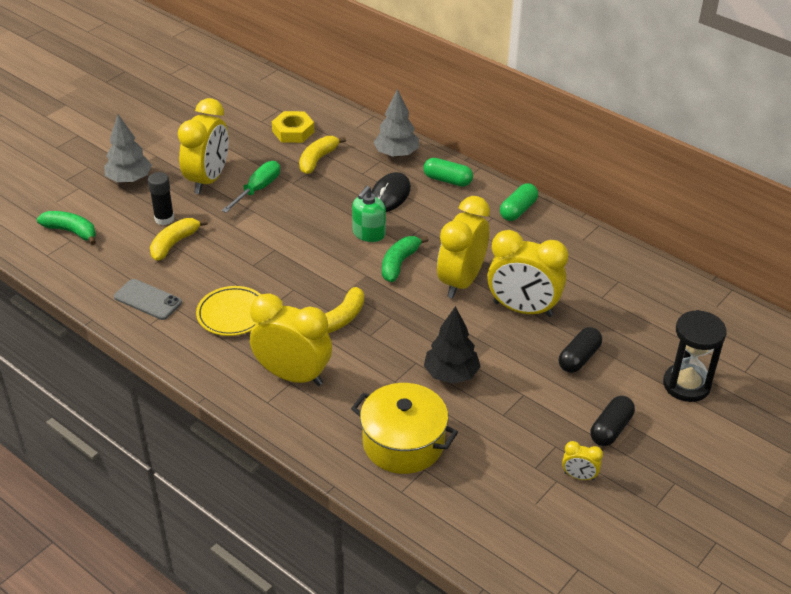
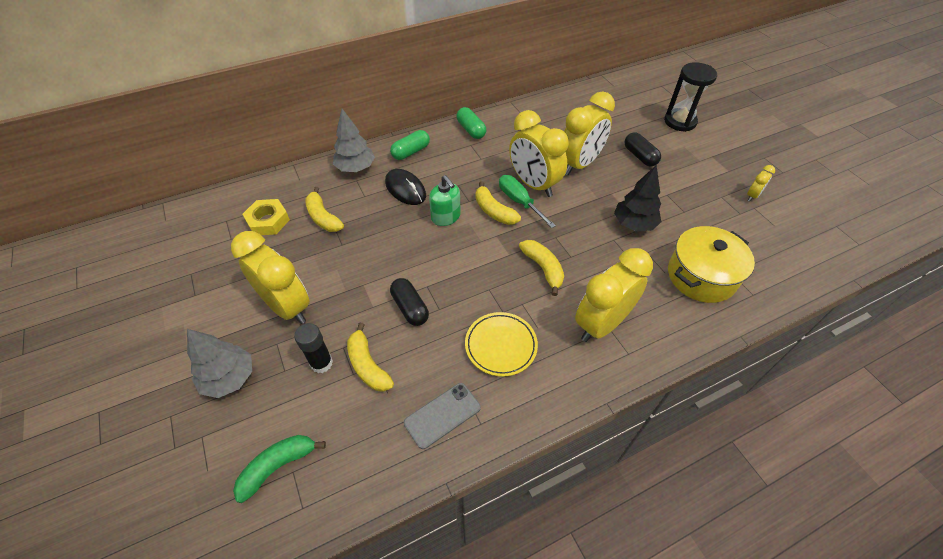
camera: 65 degrees left, 10 degrees up
green screwdriver [222,161,280,213] -> green screwdriver moved to [499,175,556,228]
green banana [382,236,429,282] -> yellow banana [476,181,521,225]
black capsule [591,396,635,446] -> black capsule moved to [390,278,429,326]

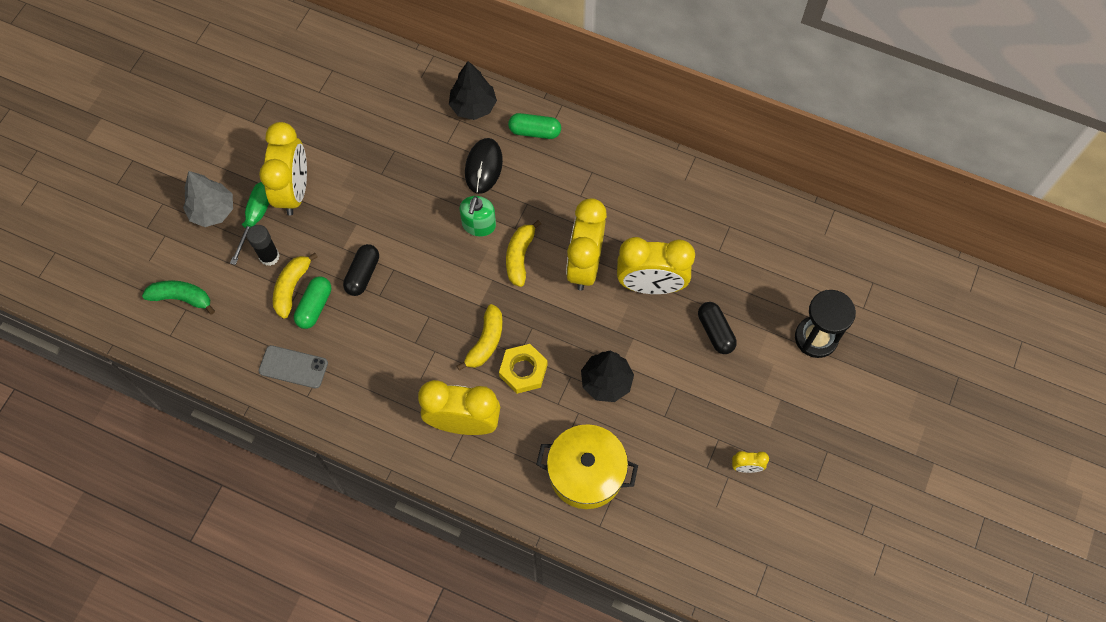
camera: 50 degrees right, 15 degrees up
yellow nut [242,199,290,235] -> yellow nut moved to [499,344,547,394]
yellow banana [305,187,344,232] -> none
grey tree [333,109,375,172] -> black tree [449,61,497,120]
green capsule [457,107,486,139] -> green capsule moved to [294,276,331,329]
yellow plate [465,312,538,377] -> none
green screwdriver [499,175,556,228] -> green screwdriver moved to [230,182,269,265]
black capsule [624,132,661,167] -> black capsule turned 45 degrees counterclockwise [698,302,737,354]

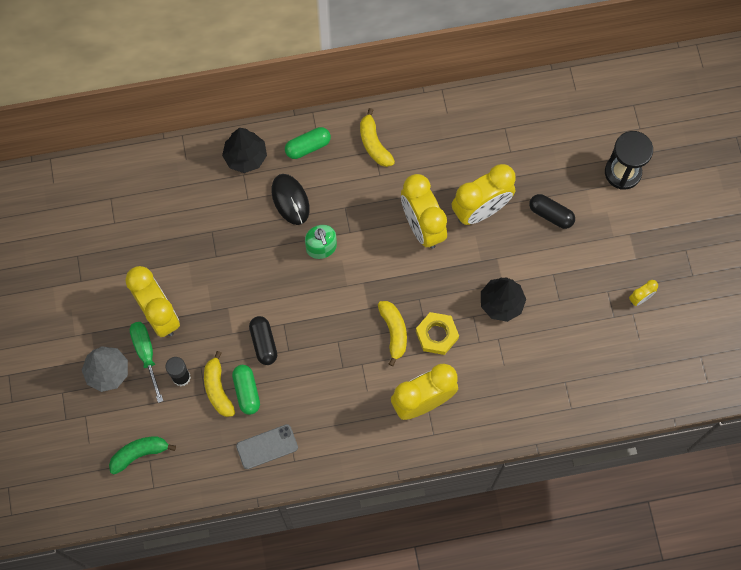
camera: 35 degrees left, 5 degrees up
yellow banana [506,220,541,287] -> yellow banana moved to [360,108,395,167]
yellow pot [536,424,638,509] -> none

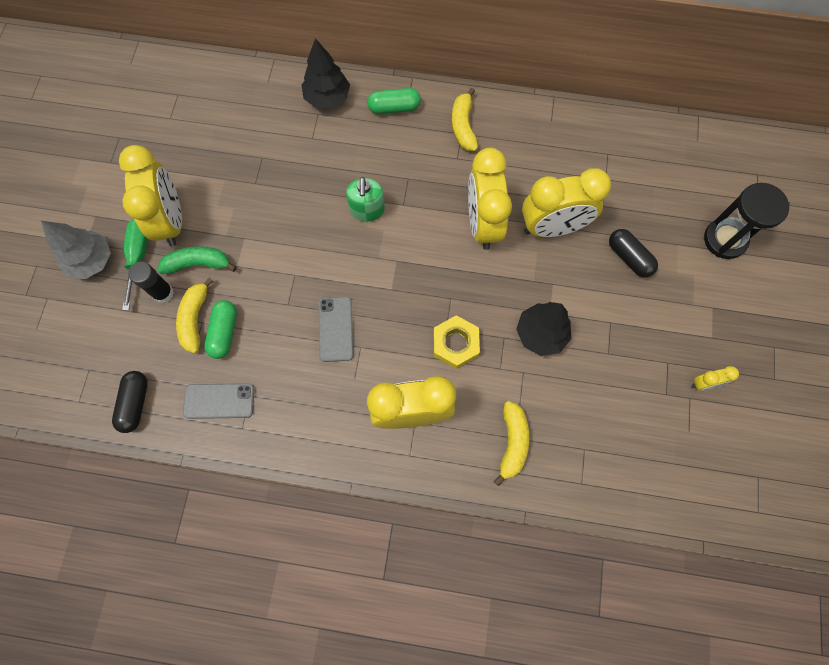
camera: 20 degrees right, 0 degrees up
green banana [109,436,176,474] -> green banana moved to [158,246,237,274]
black capsule [249,316,277,365] -> black capsule moved to [112,371,148,433]
black mouse [272,174,310,225] -> none
yellow banana [378,301,407,366] -> yellow banana moved to [494,401,529,486]
none -> grey phone [319,297,353,362]

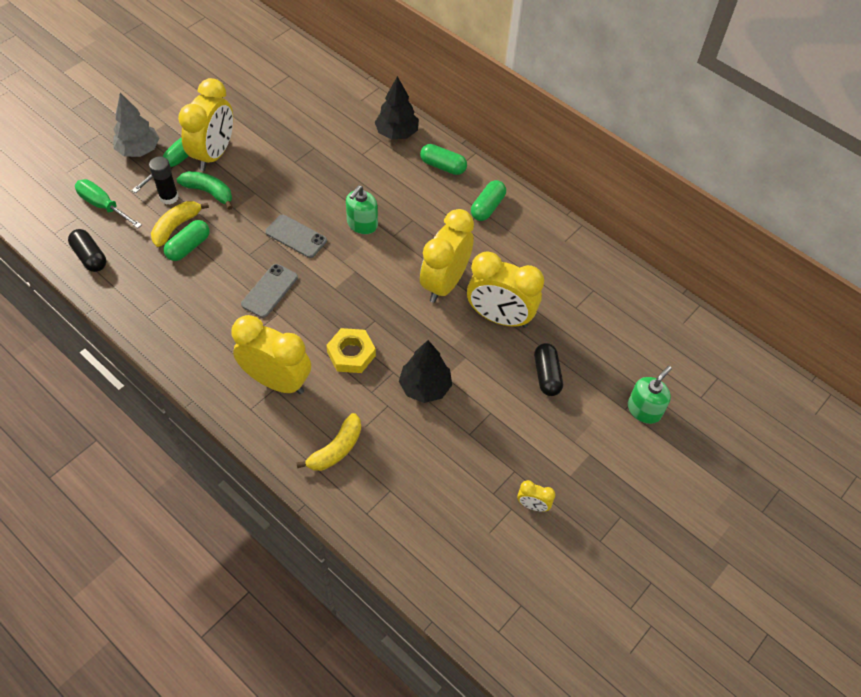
camera: 30 degrees right, 15 degrees down
black capsule [112,371,148,433] -> black capsule turned 75 degrees counterclockwise [68,229,106,272]
grey phone [183,383,254,419] -> grey phone moved to [265,214,327,258]
yellow banana [452,88,478,151] -> green capsule [471,180,506,221]
black hourglass [704,183,790,259] -> green soap dispenser [628,366,672,424]
none -> green screwdriver [75,179,142,228]

